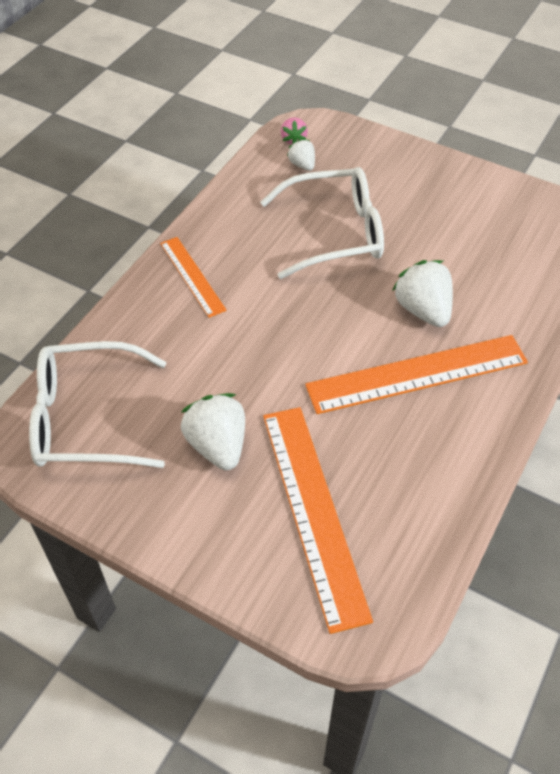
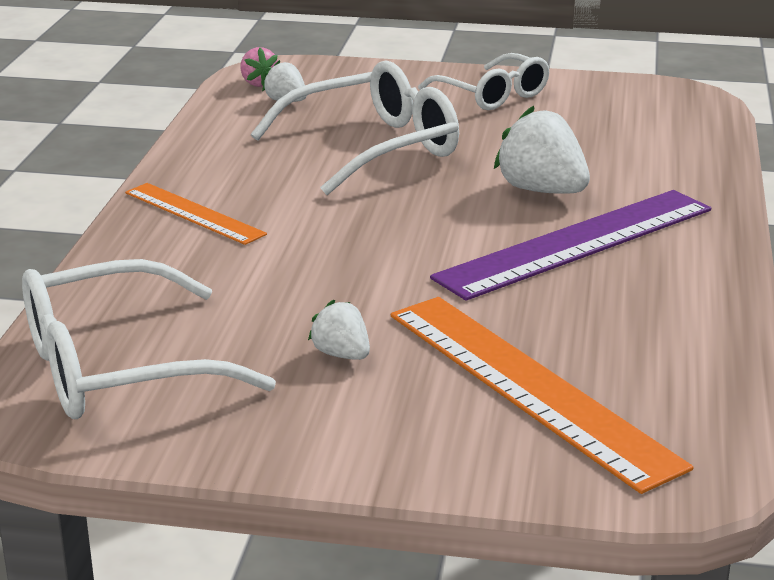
camera: 20 degrees left, 25 degrees down
white strawberry [181,393,245,470] -> white strawberry [308,300,370,360], size x0.55
orange ruler [305,335,528,414] -> purple ruler [430,190,711,301]
none -> white glasses [418,53,550,110]

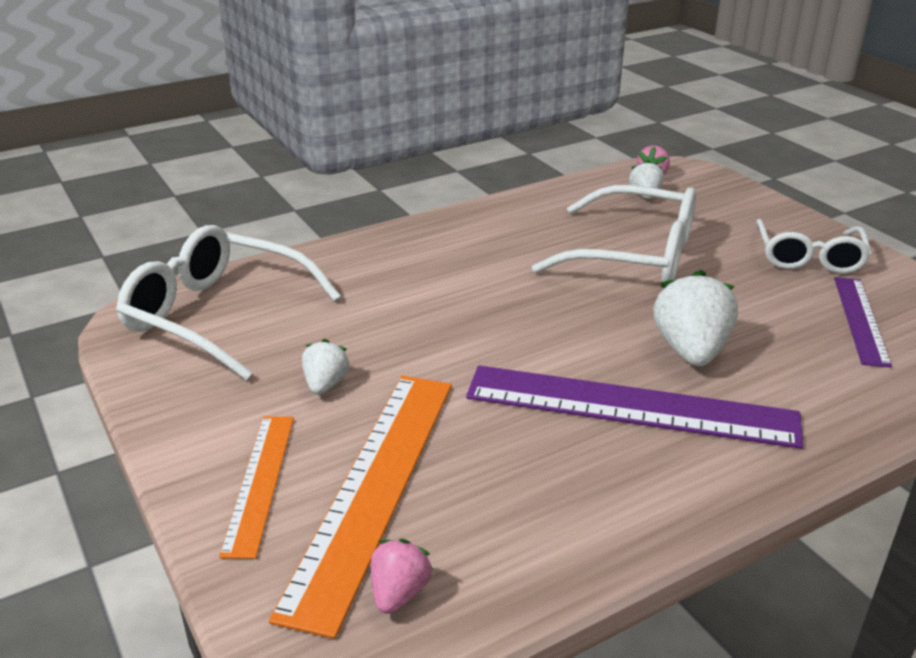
camera: 50 degrees right, 5 degrees up
orange ruler [125,183,267,245] -> orange ruler moved to [219,416,294,559]
none -> pink strawberry [371,539,433,614]
none -> purple ruler [834,277,892,368]

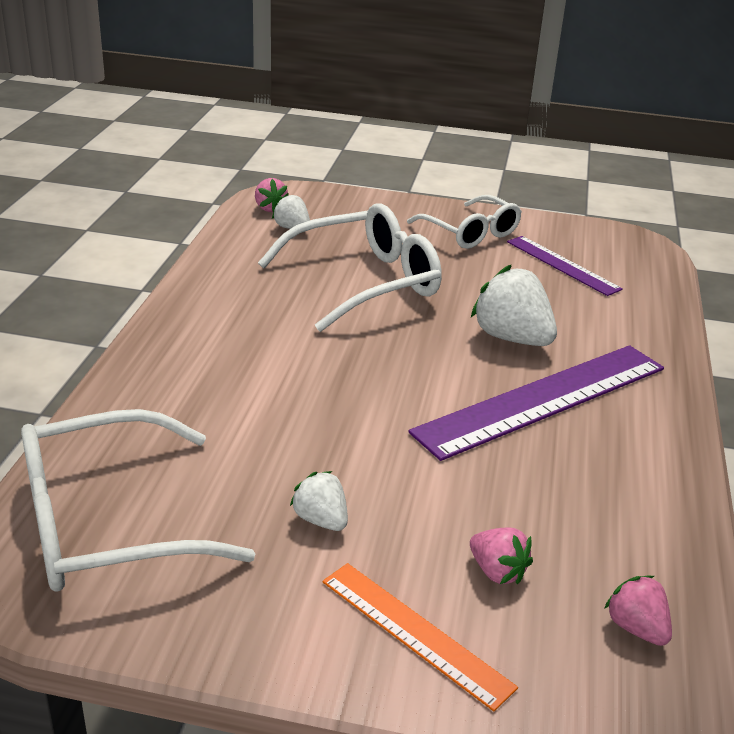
camera: 50 degrees left, 0 degrees up
orange ruler [269,376,452,639] -> pink strawberry [470,528,533,584]

